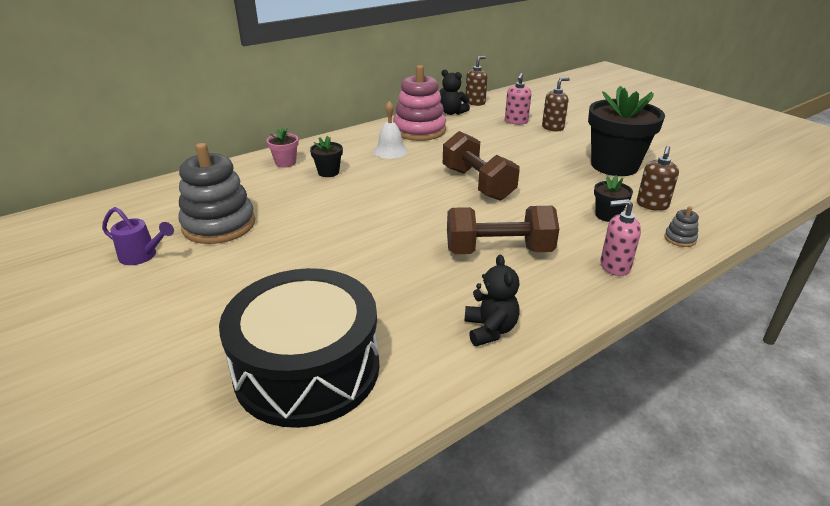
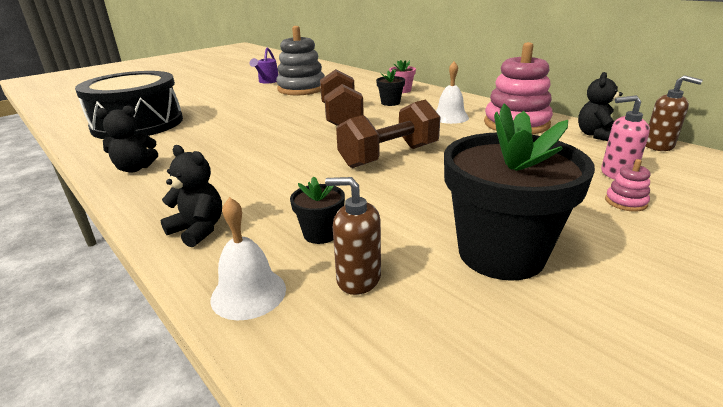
camera: 85 degrees right, 5 degrees down
brown dumbbell [447,206,559,254] -> brown dumbbell moved to [320,69,364,126]
brown soap dispenser [542,77,570,132] -> pink stacking toy [605,159,650,212]
pink soap dispenser [600,199,641,276] -> black teddy bear [160,145,222,247]
grey stacking toy [664,206,699,247] -> white bell [210,197,286,320]

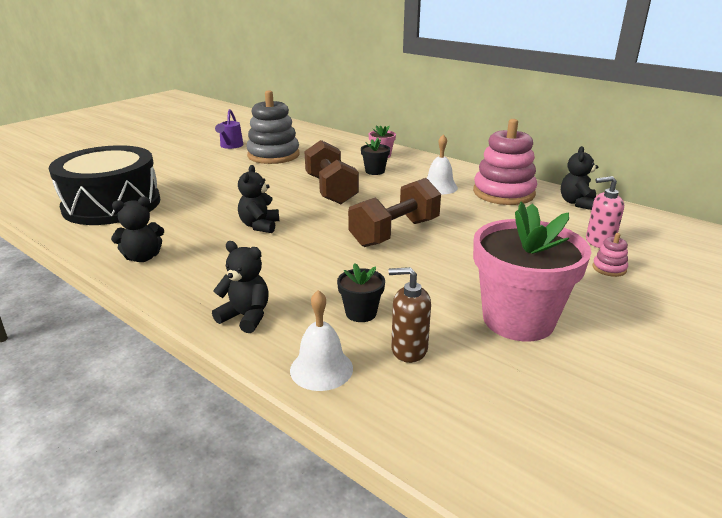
camera: 10 degrees left, 0 degrees up
black flower pot [444,103,595,281] -> pink flower pot [473,202,591,341]
brown soap dispenser [646,75,703,151] -> none
none -> black teddy bear [238,165,279,233]

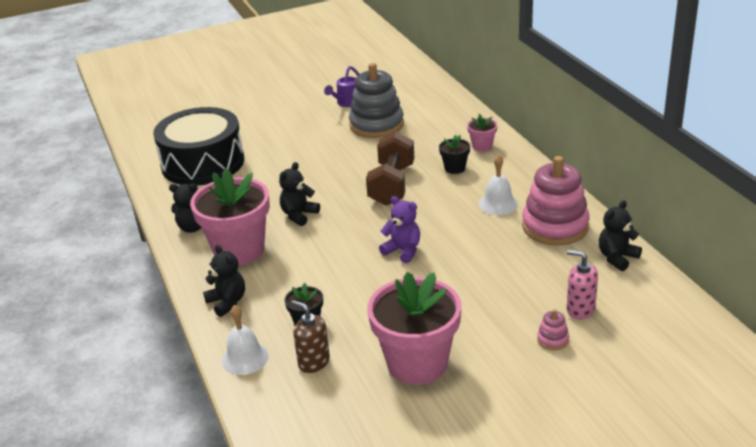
camera: 30 degrees right, 5 degrees up
brown dumbbell [348,178,441,247] -> purple teddy bear [379,196,420,263]
none -> pink flower pot [190,168,270,266]

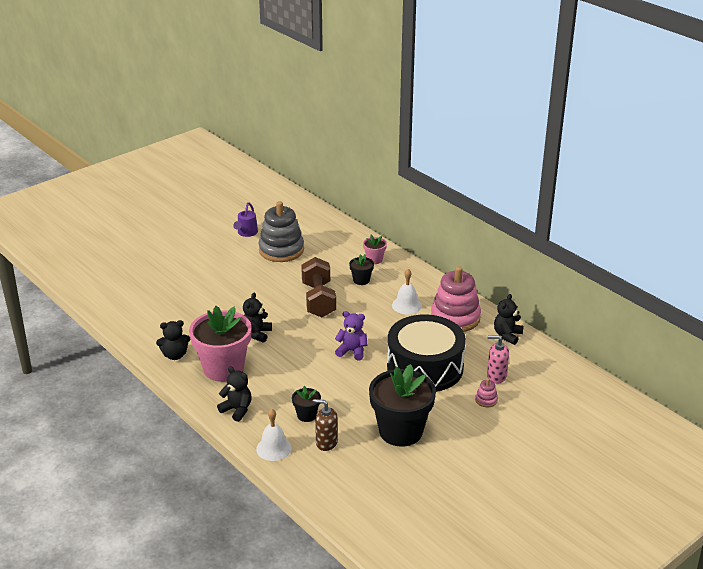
camera: 20 degrees left, 0 degrees up
black drum [153,107,244,186] -> black drum moved to [387,314,466,392]
pink flower pot [367,272,462,385] -> black flower pot [369,364,436,446]

